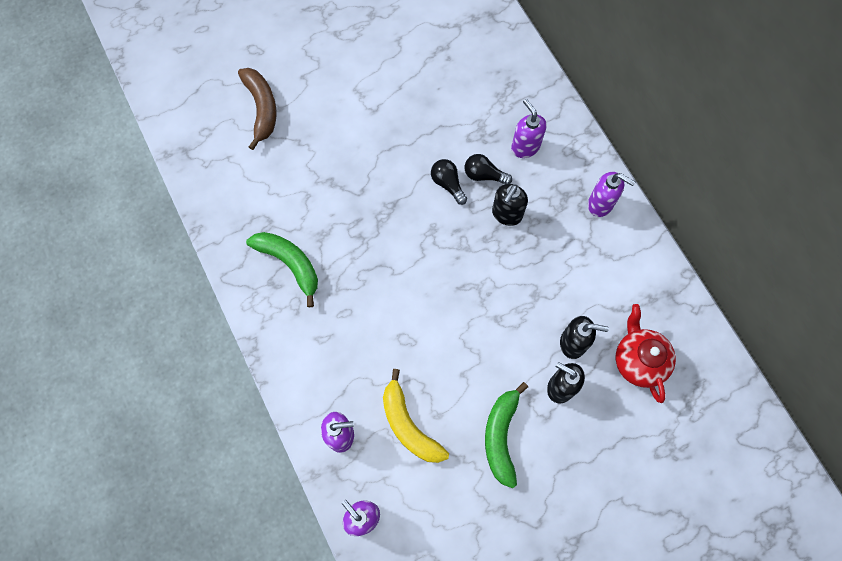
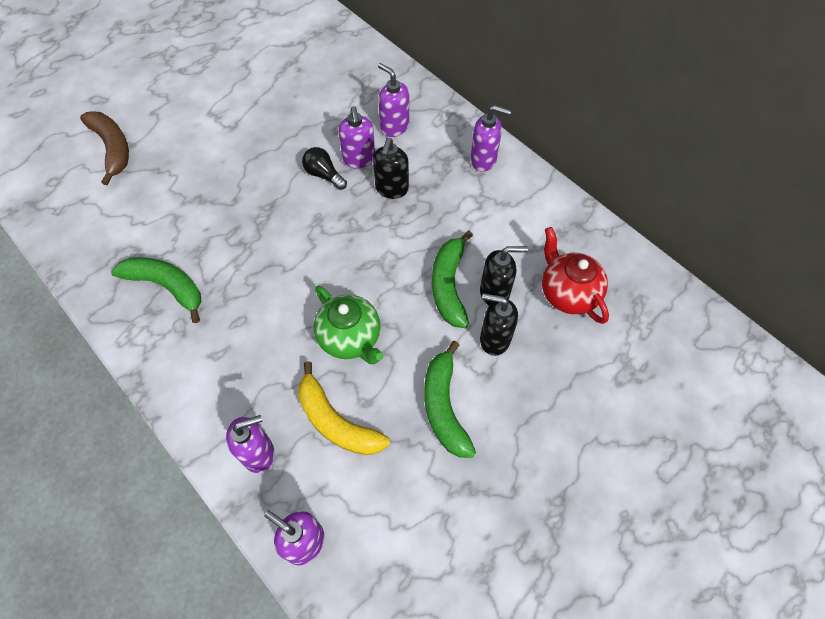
camera: 15 degrees left, 10 degrees down
black light bulb [465,154,512,184] -> purple soap dispenser [339,106,375,168]
none -> green teapot [314,285,383,364]
none -> green banana [432,231,473,328]

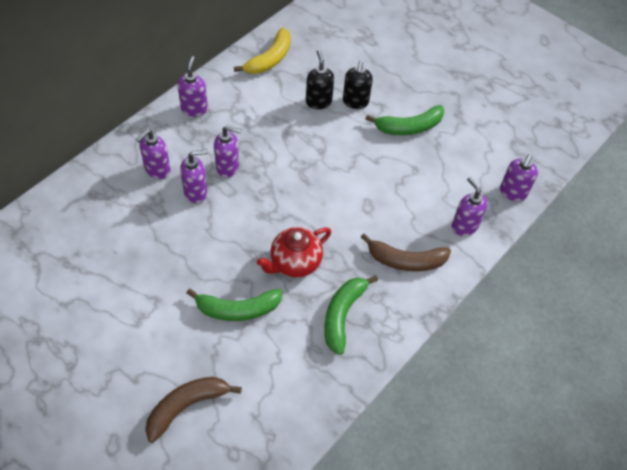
camera: 100 degrees left, 5 degrees down
yellow banana [298,361,390,455] -> yellow banana moved to [234,27,291,74]
black light bulb [302,147,347,190] -> none
green teapot [314,285,383,364] -> none
black soap dispenser [373,138,409,199] -> purple soap dispenser [214,126,241,178]
green banana [432,231,473,328] -> green banana moved to [187,288,283,321]
red teapot [542,227,609,324] -> red teapot moved to [257,227,331,277]
none -> brown banana [361,233,451,272]

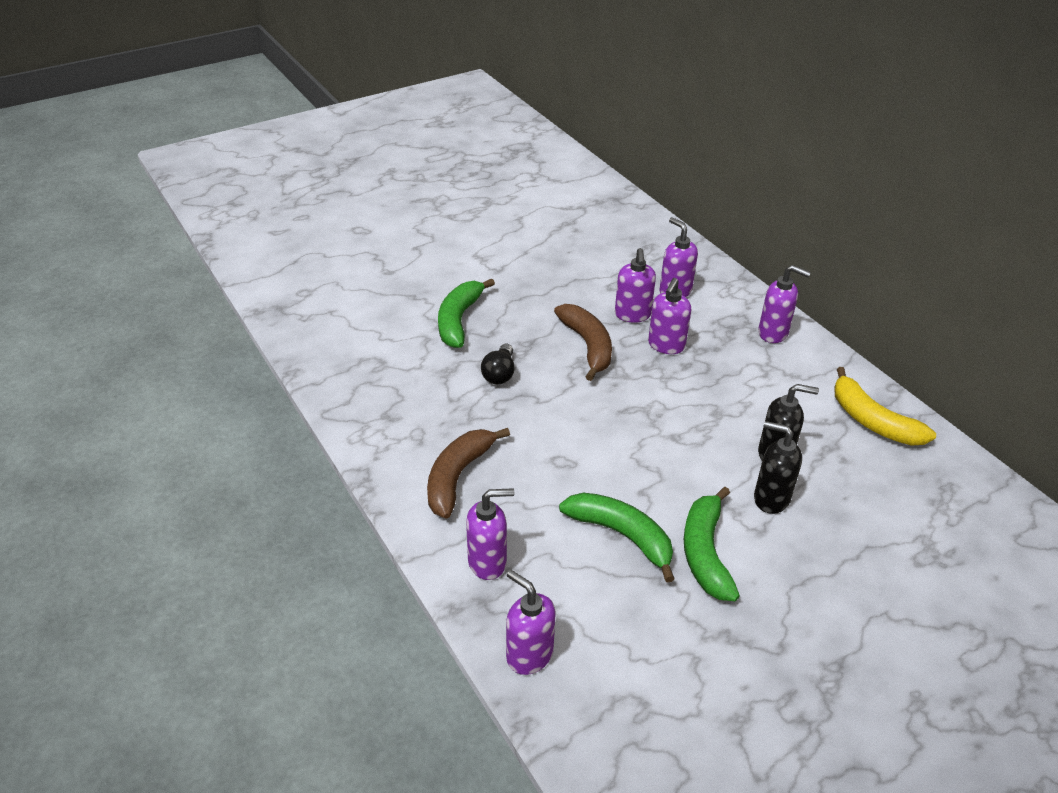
camera: 110 degrees right, 15 degrees down
brown banana [145,377,242,443] -> brown banana moved to [554,304,612,381]
red teapot [257,227,331,277] -> black light bulb [481,344,514,385]
green banana [324,275,378,355] -> green banana moved to [559,493,675,582]

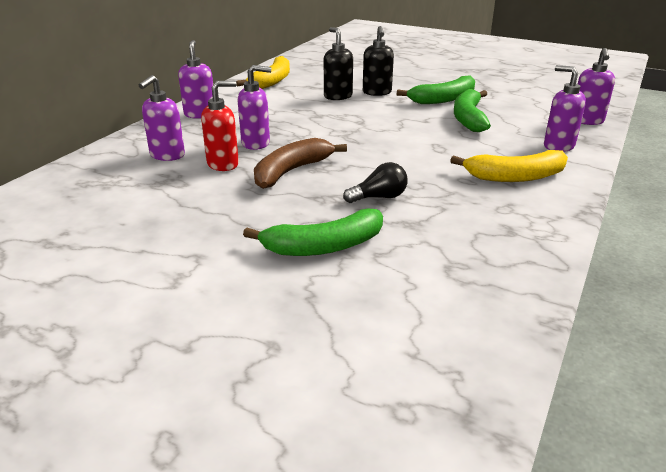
camera: 120 degrees left, 10 degrees down
brown banana [427,428,510,519] -> yellow banana [450,150,568,182]
purple soap dispenser [615,248,656,323] -> red soap dispenser [201,81,239,171]

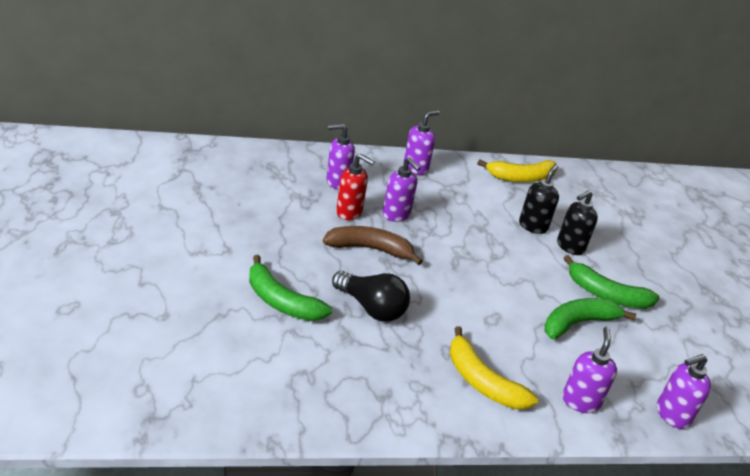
camera: 50 degrees right, 5 degrees up
black light bulb [343,162,408,203] -> black light bulb [332,271,410,322], size x1.53

